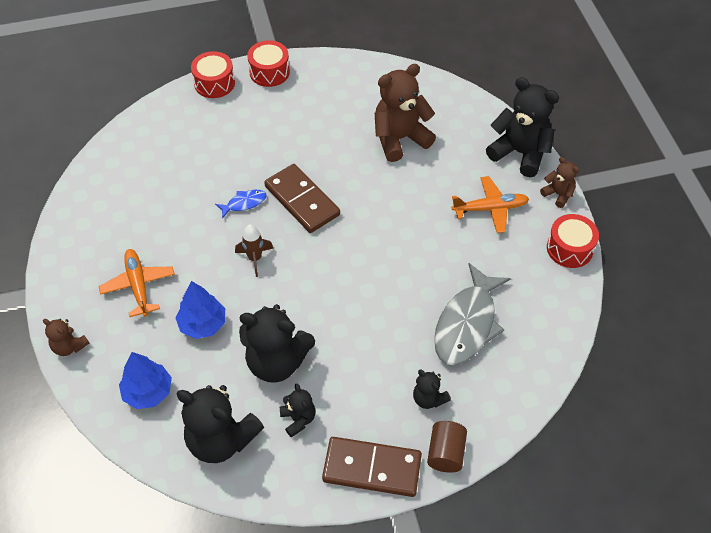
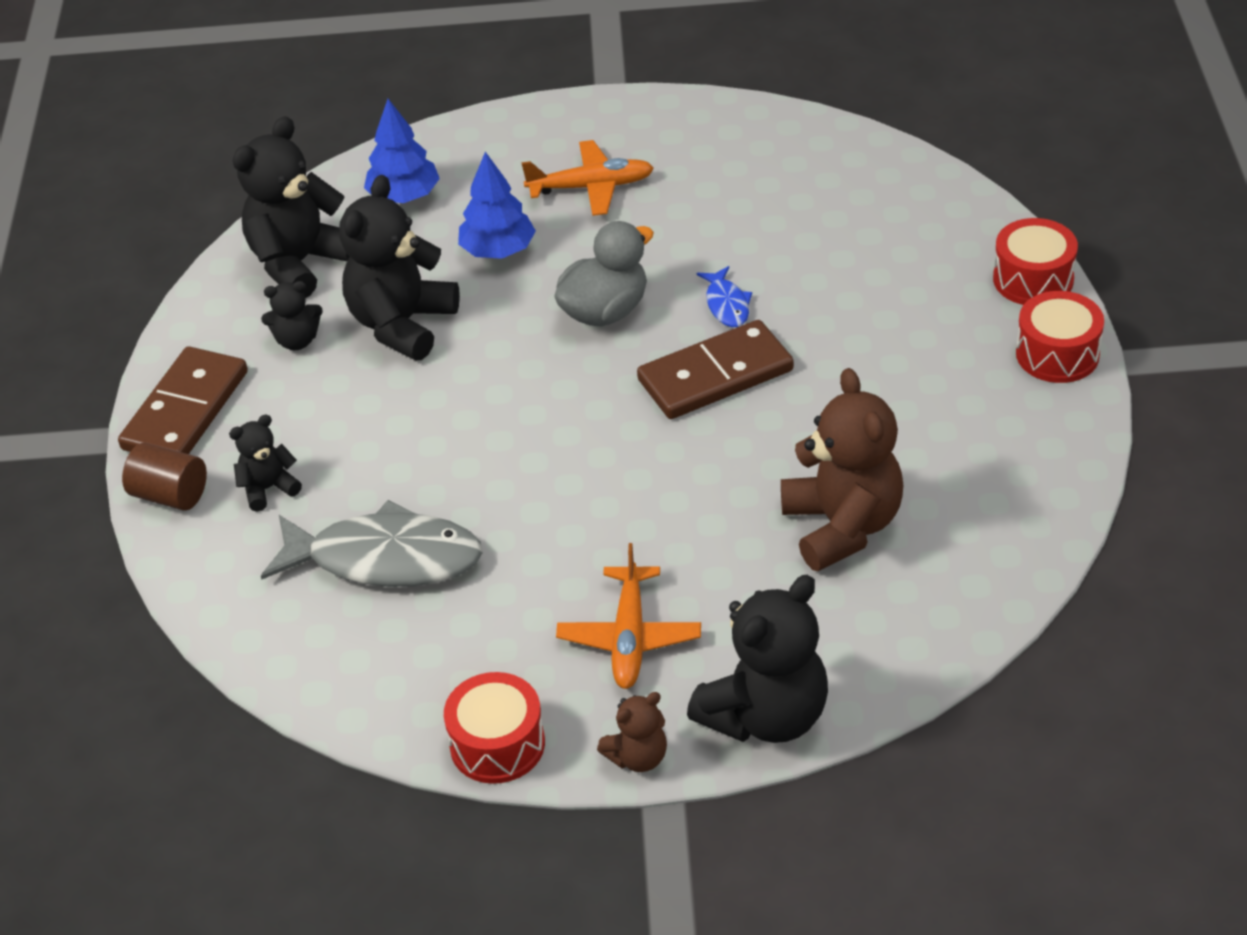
camera: 105 degrees right, 10 degrees down
brown teddy bear [43,319,89,356] -> none
brown rocket [235,224,273,277] -> grey duck [555,221,654,326]
grey fish [434,263,511,366] -> grey fish turned 150 degrees clockwise [261,500,483,587]

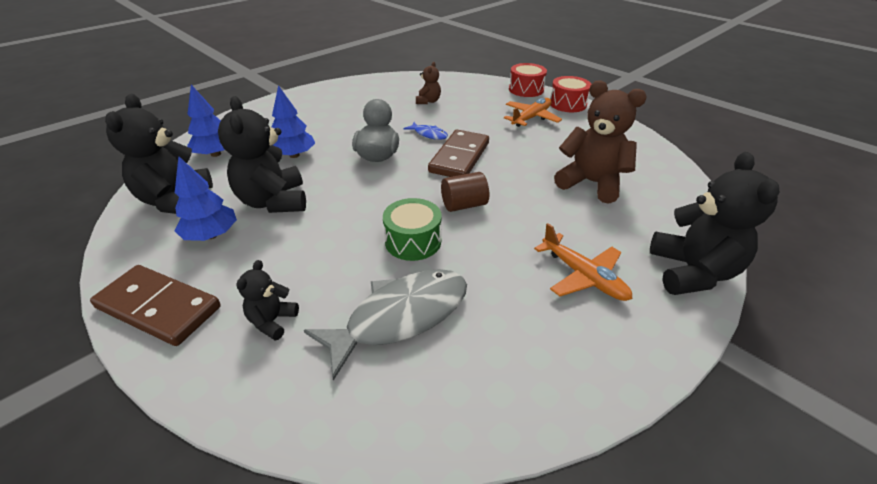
camera: 45 degrees left, 5 degrees down
brown domino [118,346,248,454] -> brown domino turned 45 degrees counterclockwise [90,265,221,346]
brown cylinder [122,443,207,511] -> brown cylinder moved to [441,172,489,212]
black teddy bear [261,281,323,350] -> blue tree [175,156,237,241]
red drum [444,672,545,784] -> none
orange plane [521,140,654,216] -> orange plane moved to [504,98,562,127]
brown teddy bear [597,692,667,772] -> brown teddy bear moved to [416,62,441,104]
none -> green drum [383,198,442,261]

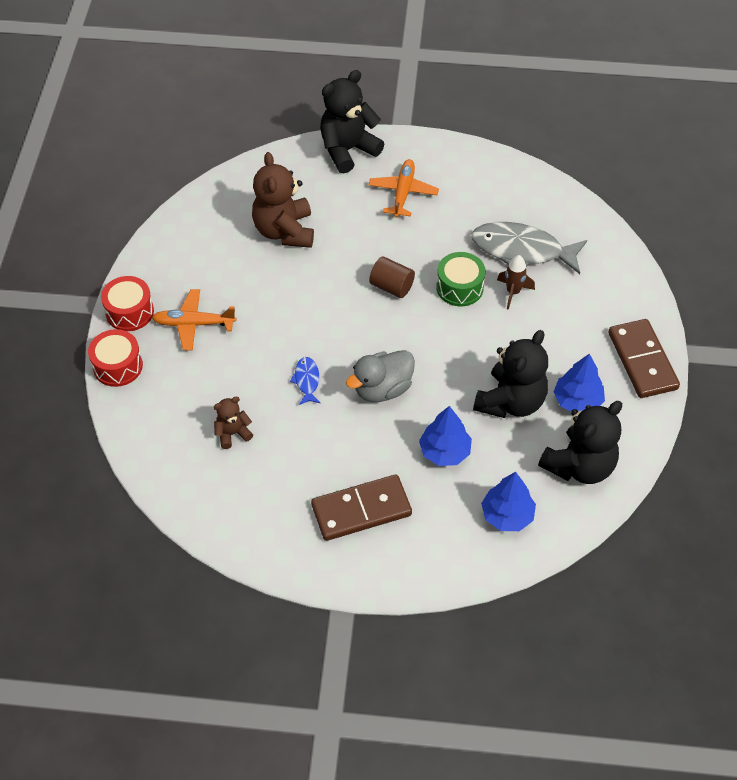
camera: 130 degrees left, 15 degrees up
black teddy bear [236,260,299,341] -> none
brown domino [428,130,489,177] -> brown domino moved to [311,474,412,541]
none -> brown rocket [497,255,535,310]

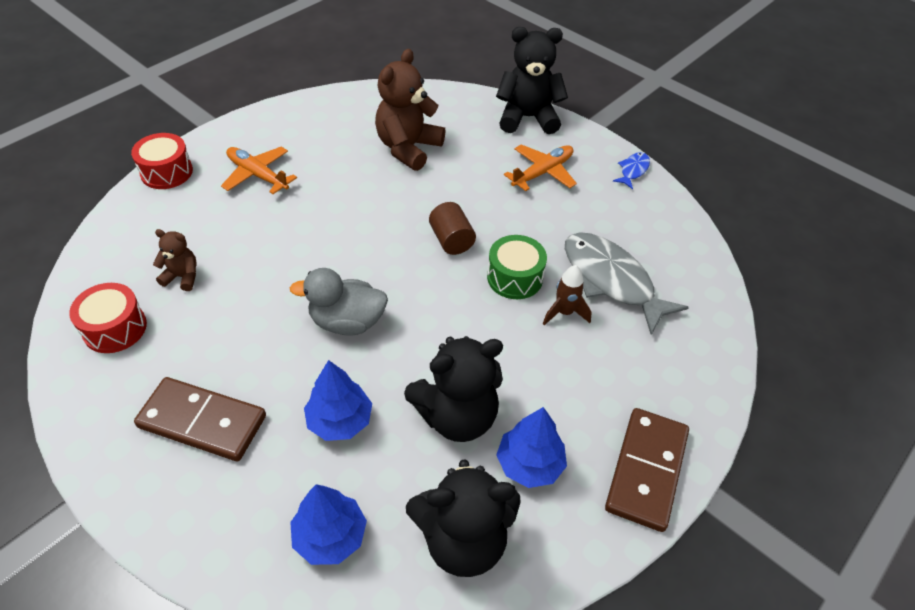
camera: 35 degrees right, 5 degrees down
red drum [101,276,154,331] -> red drum moved to [69,283,147,353]
blue fish [290,357,320,405] -> blue fish moved to [613,152,650,189]

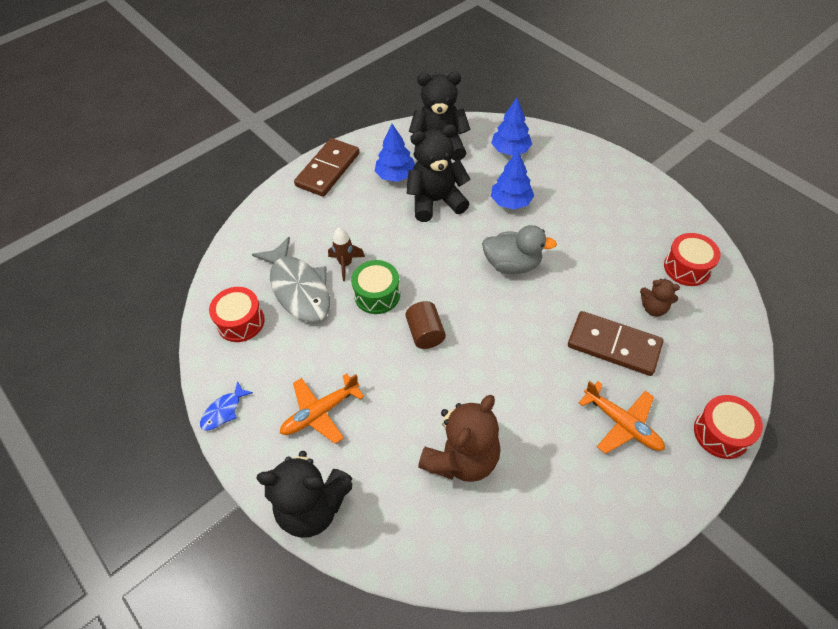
camera: 170 degrees left, 5 degrees up
brown domino [134,377,266,461] -> brown domino moved to [568,311,663,376]
none -> red drum [209,287,265,342]

